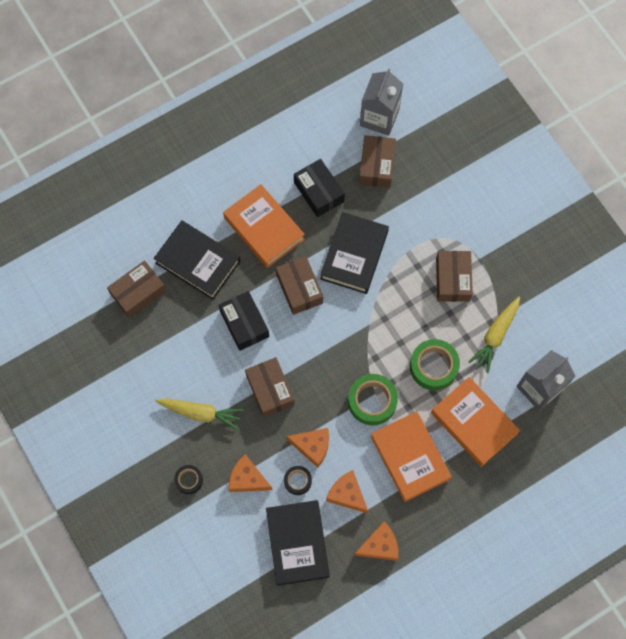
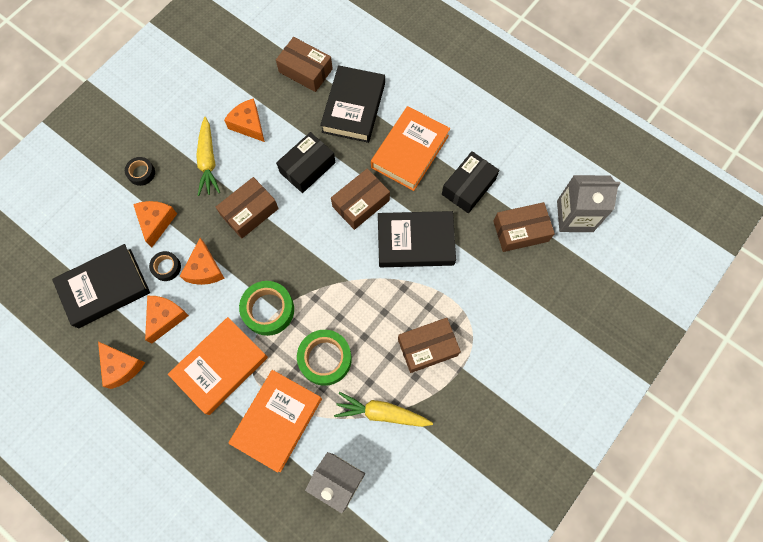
camera: 70 degrees right, 0 degrees up
none -> orange cheese [224,98,265,142]

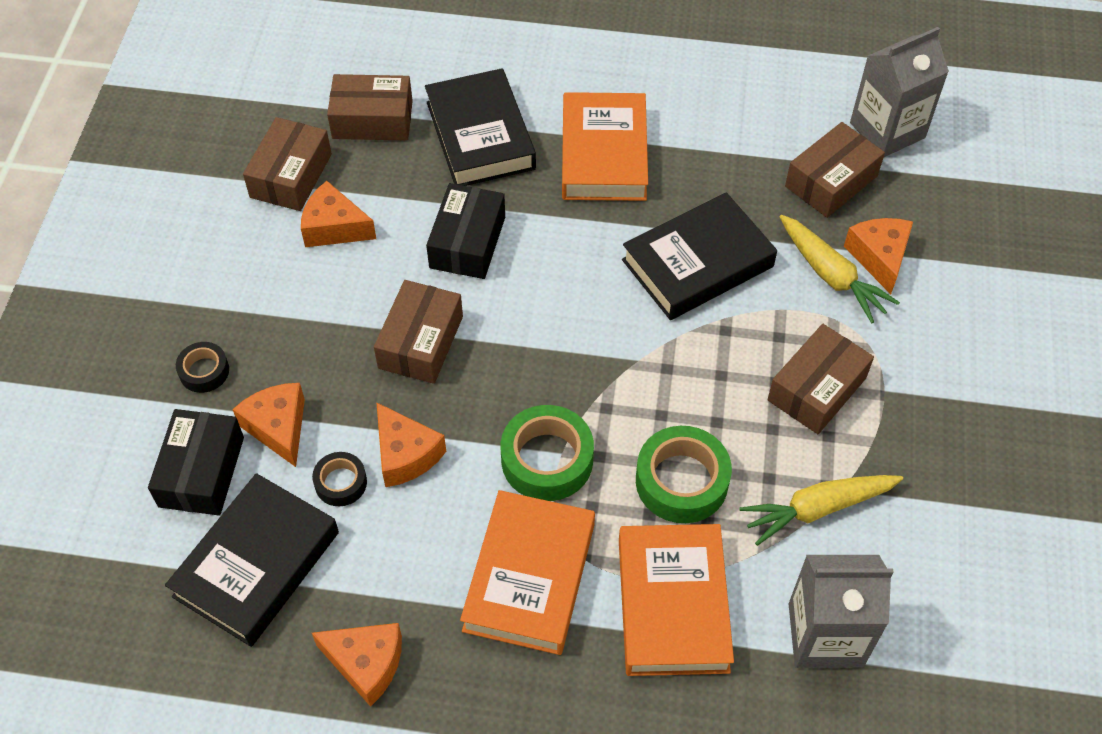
camera: 30 degrees left, 15 degrees down
orange cheese [145,296,189,344] -> orange cheese moved to [844,218,913,294]
yellow carrot [196,117,220,196] -> yellow carrot moved to [779,215,900,324]
brown box [331,168,390,230] -> brown box moved to [243,117,332,211]
black box [442,151,499,213] -> black box moved to [148,409,244,516]

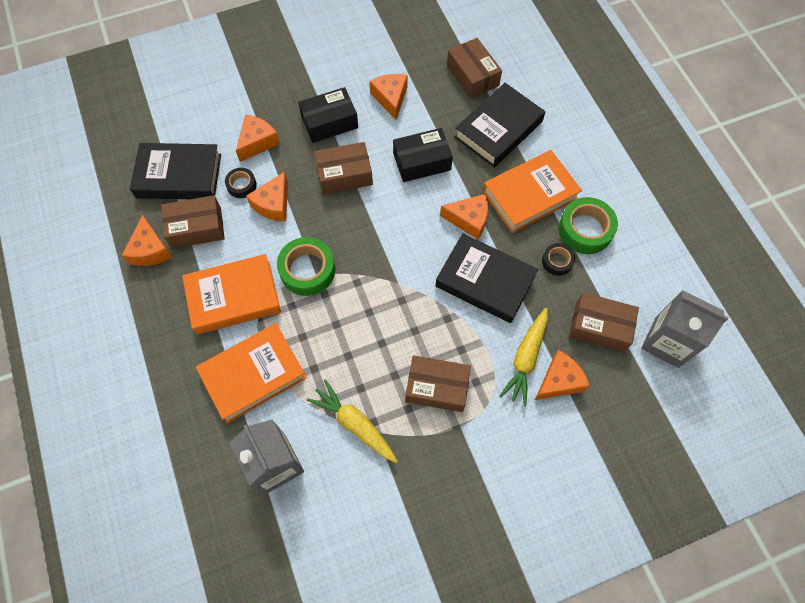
camera: 60 degrees right, 10 degrees up
black box [148,409,244,516] -> black box moved to [298,87,358,143]
black tape [176,342,229,393] -> black tape moved to [542,243,575,276]
brown box [243,117,332,211] -> brown box moved to [161,195,225,249]
green tape [636,426,732,523] -> green tape moved to [558,197,618,254]
none -> orange cheese [440,194,488,239]

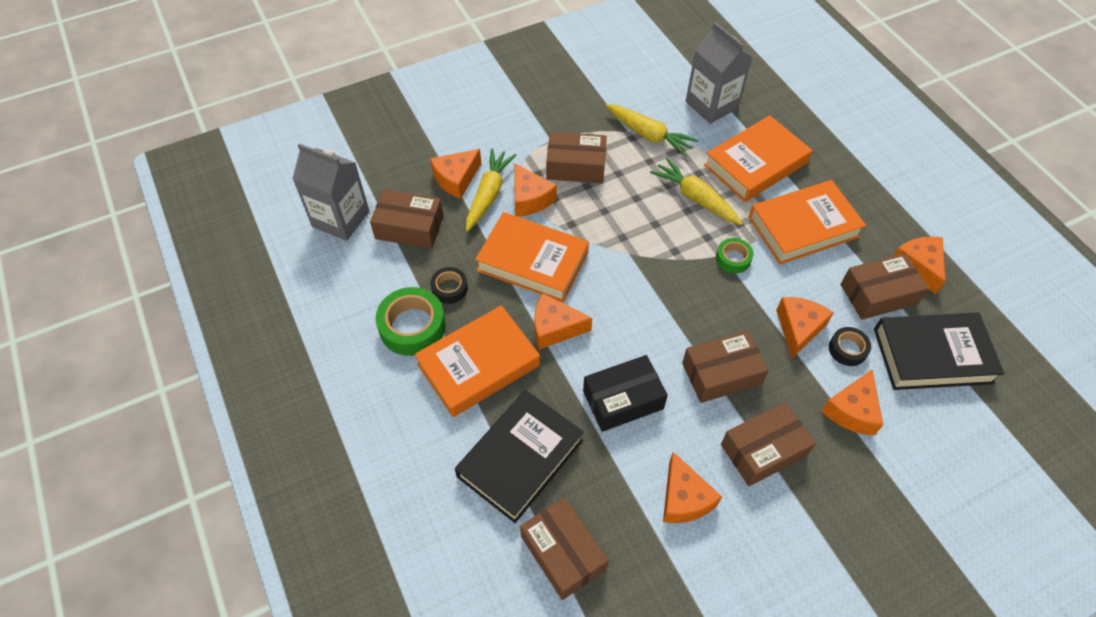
camera: 175 degrees right, 10 degrees down
green tape [277,237,335,296] -> green tape [716,238,753,274], size x0.56
black box [298,87,358,143] -> brown box [721,402,816,486]
black book [435,233,538,323] -> orange book [475,212,589,302]
none -> orange cheese [514,163,557,217]
none -> yellow carrot [650,158,743,225]

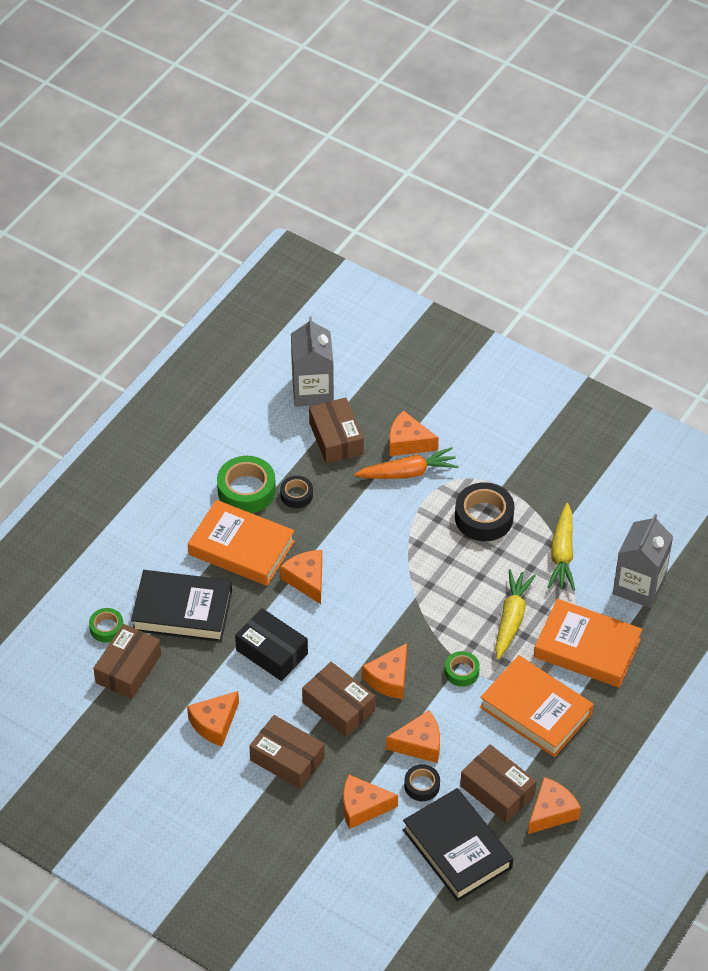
camera: 60 degrees right, 5 degrees down
yellow carrot [466,149,516,231] -> orange carrot [354,447,459,479]
orange book [475,212,589,302] -> none
orange cheese [514,163,557,217] -> orange cheese moved to [362,643,407,699]
brown box [546,132,607,183] -> black tape [455,482,514,541]
none -> green tape [89,608,124,643]

